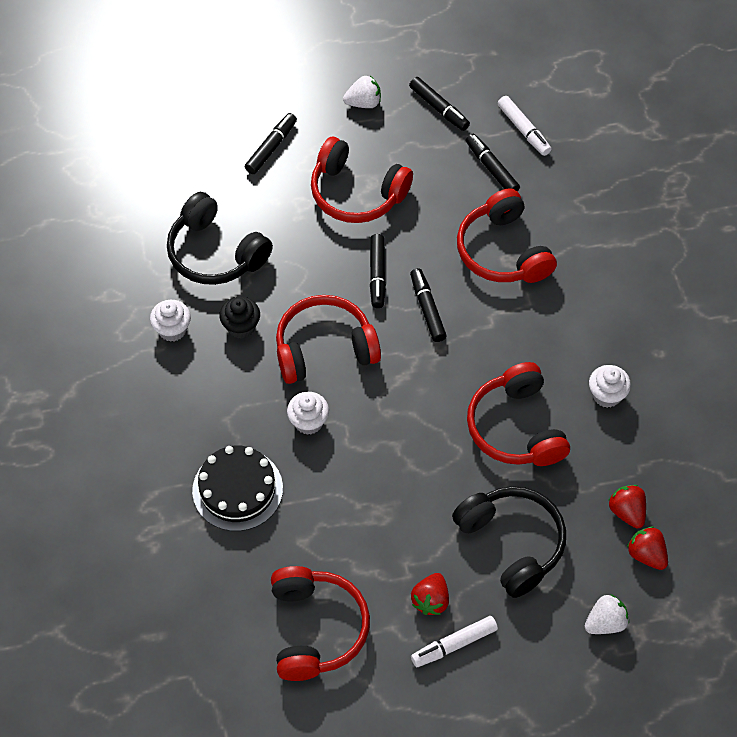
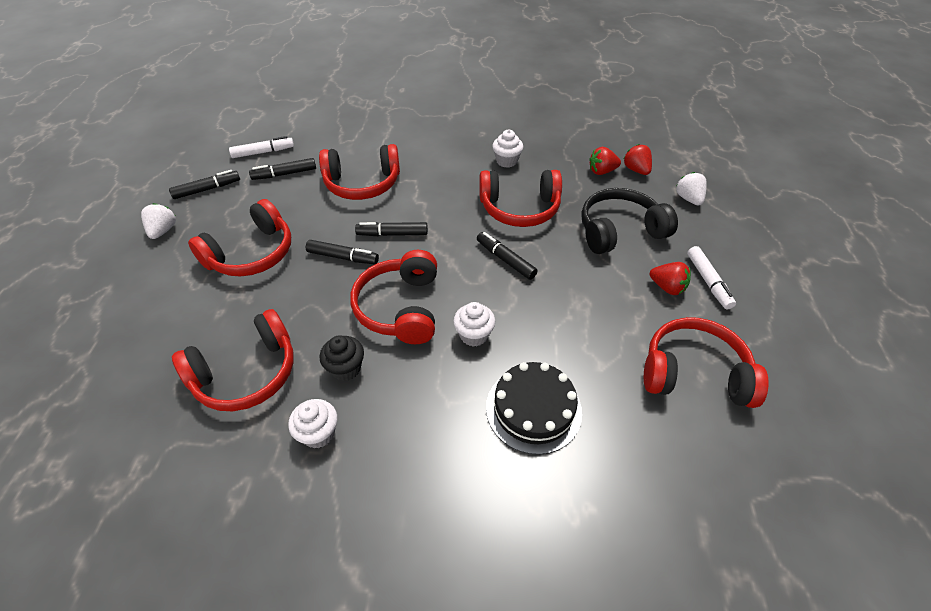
camera: 75 degrees left, 10 degrees down
black headphones [167,192,273,285] -> red headphones [172,309,294,411]
black marker [245,113,297,174] -> black marker moved to [477,232,538,280]
red strawberry [627,526,668,570] -> red strawberry turned 90 degrees clockwise [624,144,652,175]

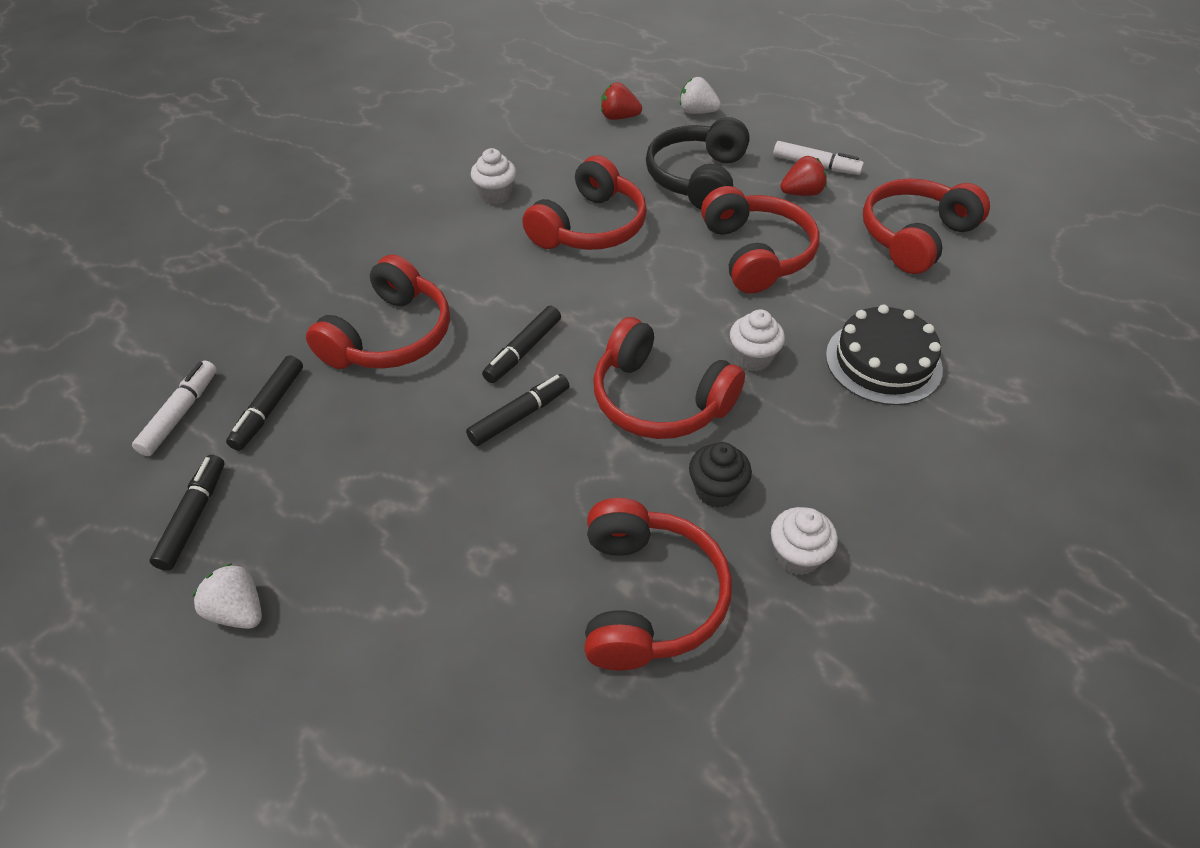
camera: 55 degrees left, 0 degrees up
red headphones [188,199,291,277] -> red headphones moved to [701,186,820,293]
black marker [477,232,538,280] -> none
red strawberry [589,147,621,175] -> none

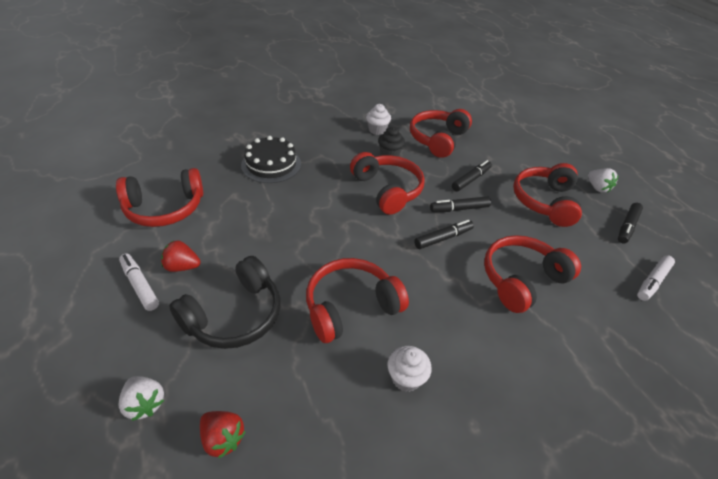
camera: 155 degrees left, 5 degrees down
black marker [226,355,303,451] -> black marker moved to [452,160,492,191]
red headphones [701,186,820,293] -> red headphones moved to [513,163,582,227]
white cupcake [730,309,785,371] -> none

